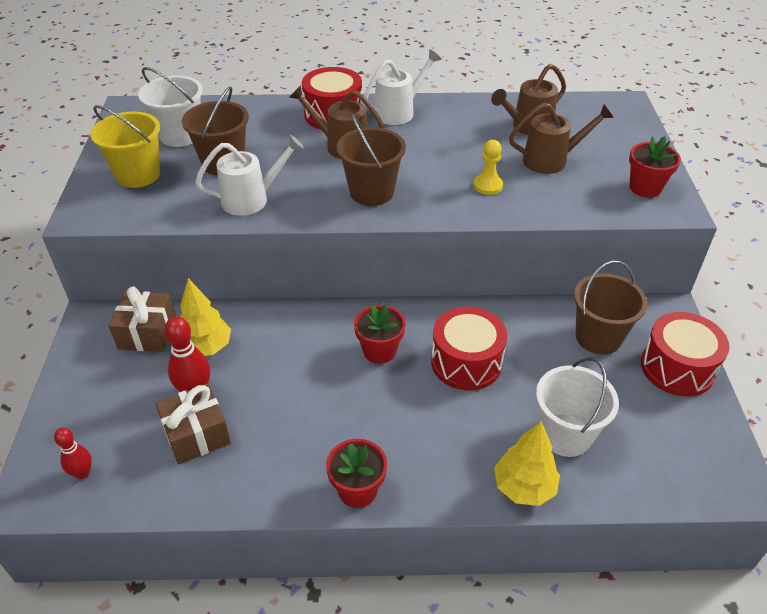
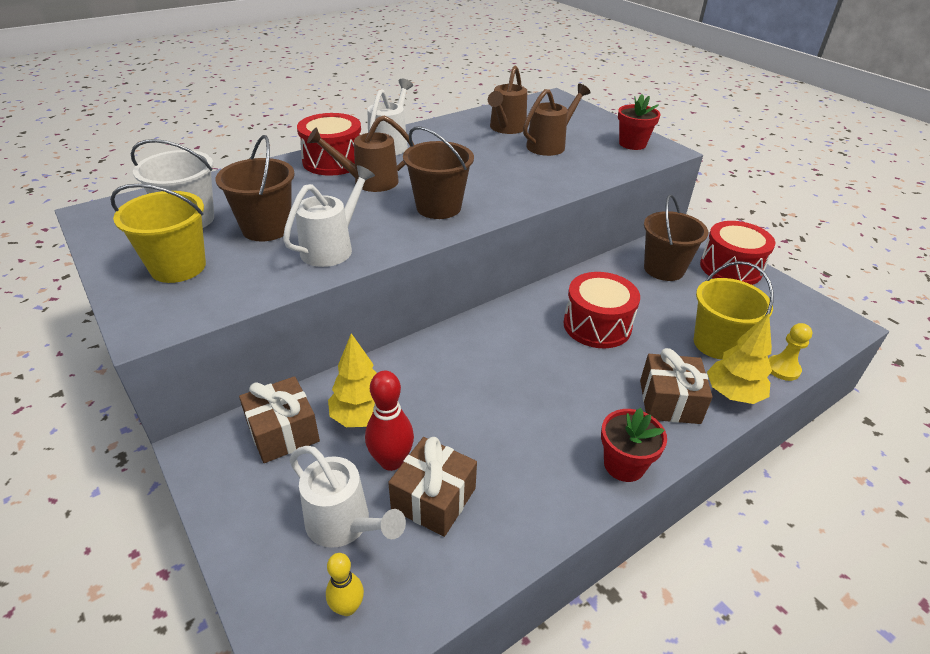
camera: 35 degrees left, 5 degrees down
red bowling pin [54,428,92,479] -> yellow bowling pin [326,553,364,616]
red flower pot [354,304,406,364] -> none
yellow pawn [473,140,503,195] -> yellow pawn moved to [769,323,812,381]
white bucket [536,357,619,457] -> yellow bucket [694,261,774,359]
none -> white watering can [289,446,406,548]
none -> brown gift [640,348,713,424]

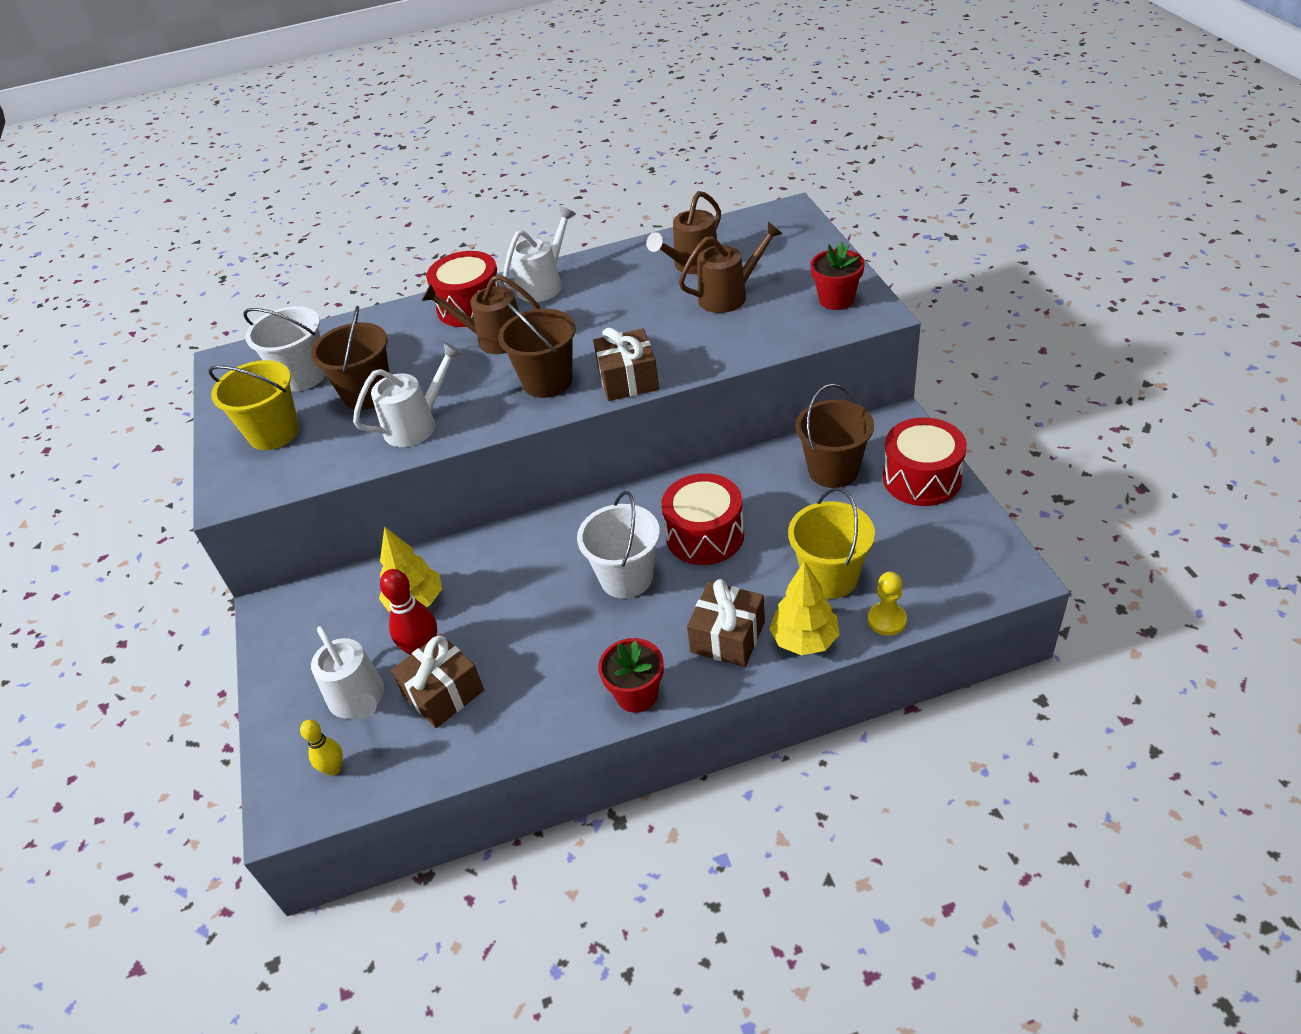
camera: 25 degrees right, 5 degrees up
brown gift [239,376,320,463] -> brown gift moved to [593,327,659,401]
none -> white bucket [577,491,660,599]

